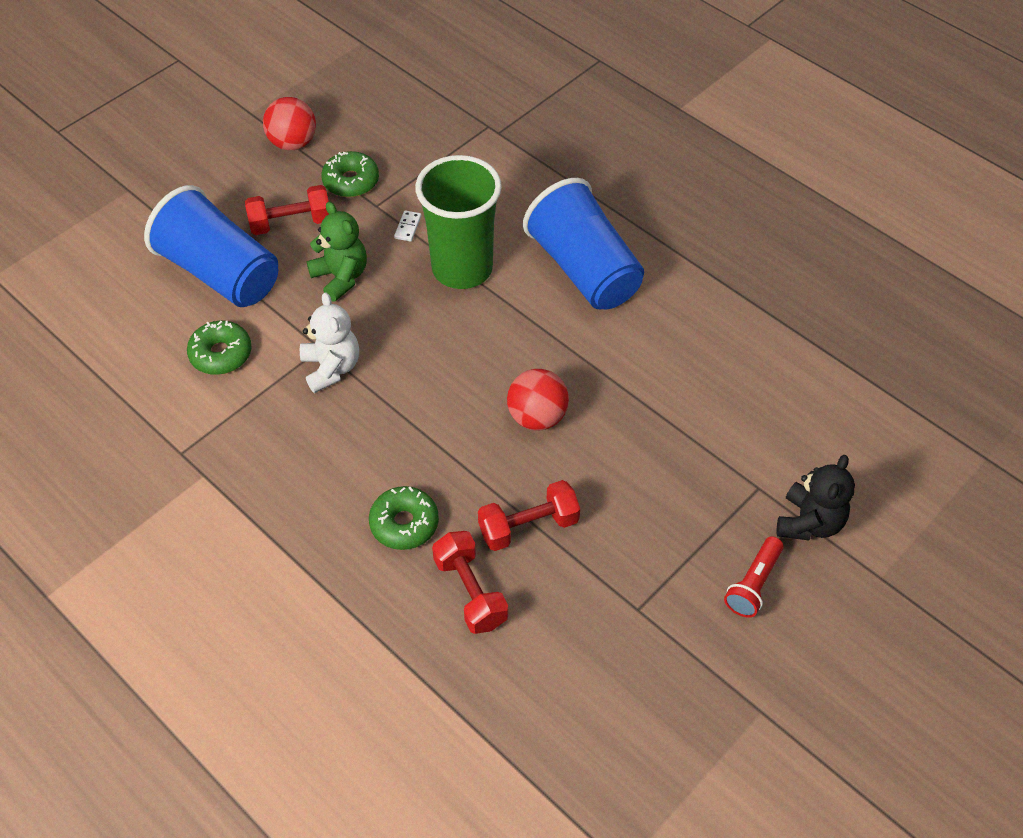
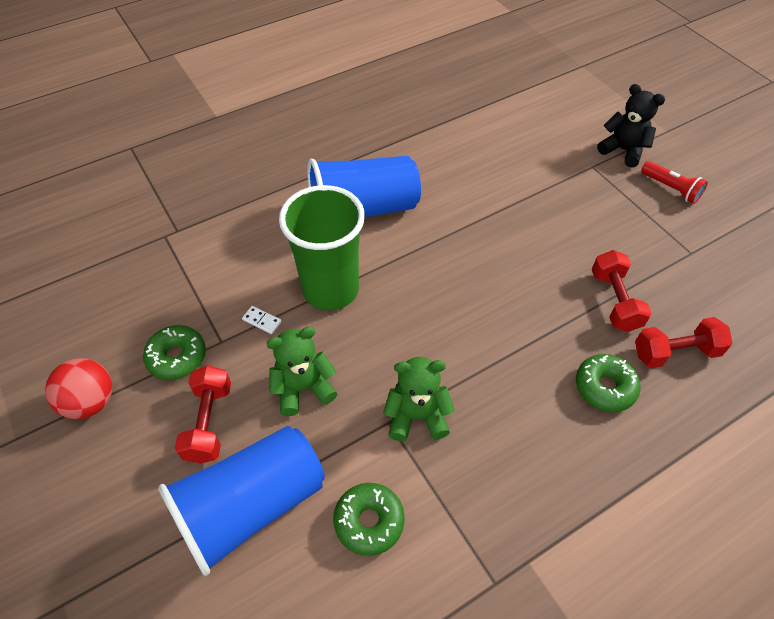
camera: 75 degrees left, 0 degrees up
white teddy bear [300,292,359,393] -> green teddy bear [383,357,455,441]
red ball [507,369,569,431] -> none

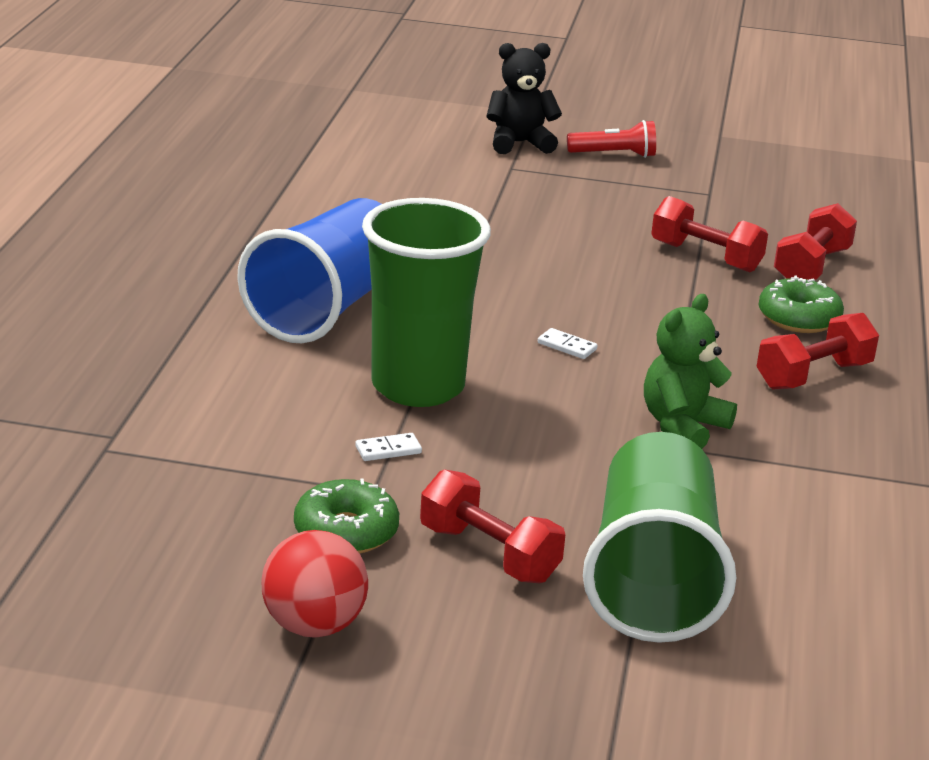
camera: 50 degrees left, 25 degrees down
blue cup [158,426,325,576] -> green cup [583,432,736,643]
green teddy bear [267,327,338,416] -> none
green donut [333,483,405,556] -> none
none -> white domino [538,328,598,359]
none -> red dumbbell [757,313,879,390]

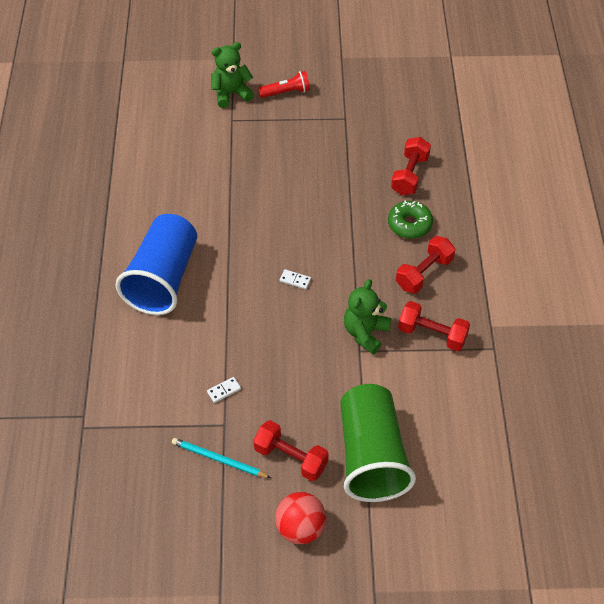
camera: 10 degrees left, 25 degrees up
red ball [261,530,368,638] -> red ball moved to [275,492,326,544]
green donut [294,478,399,553] -> turquoise pencil [172,438,271,478]
green cup [362,198,491,407] -> none
black teddy bear [486,43,562,154] -> green teddy bear [211,42,254,108]
red dumbbell [651,196,768,272] -> red dumbbell moved to [398,301,470,351]

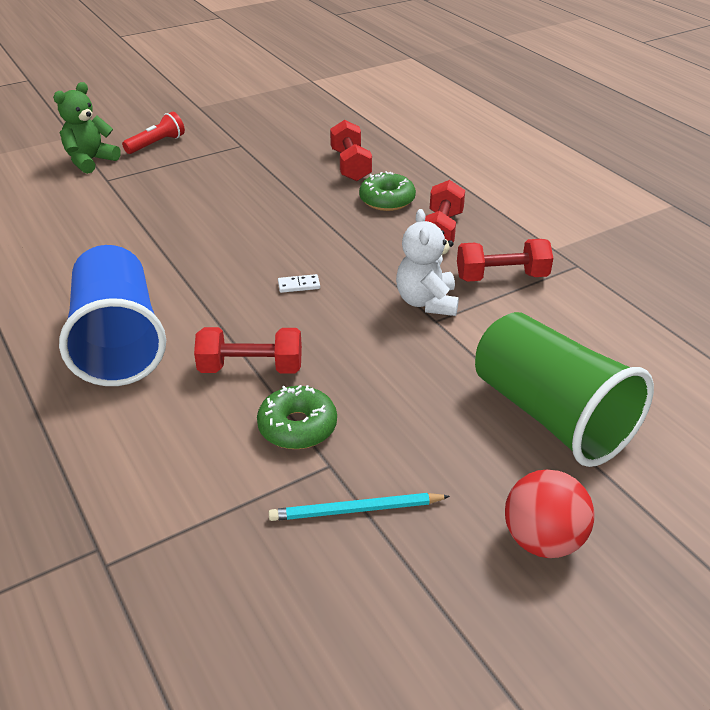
camera: 30 degrees left, 15 degrees down
white domino [207,377,241,403] -> green donut [257,385,337,449]
red dumbbell [253,420,329,481] -> red dumbbell moved to [194,327,302,374]
green teddy bear [344,279,391,354] -> white teddy bear [396,209,459,316]

